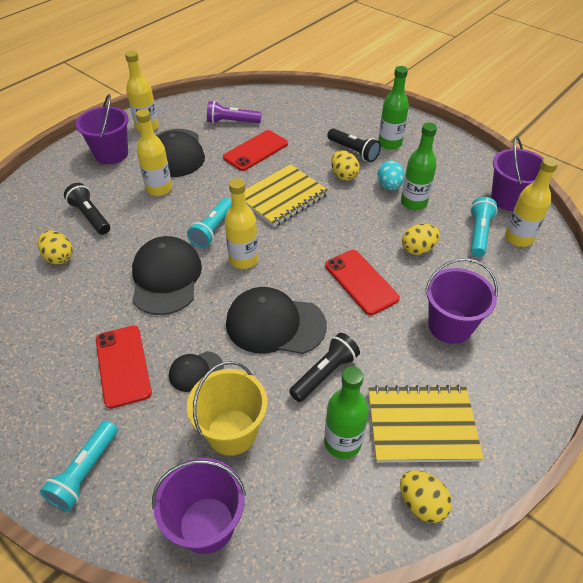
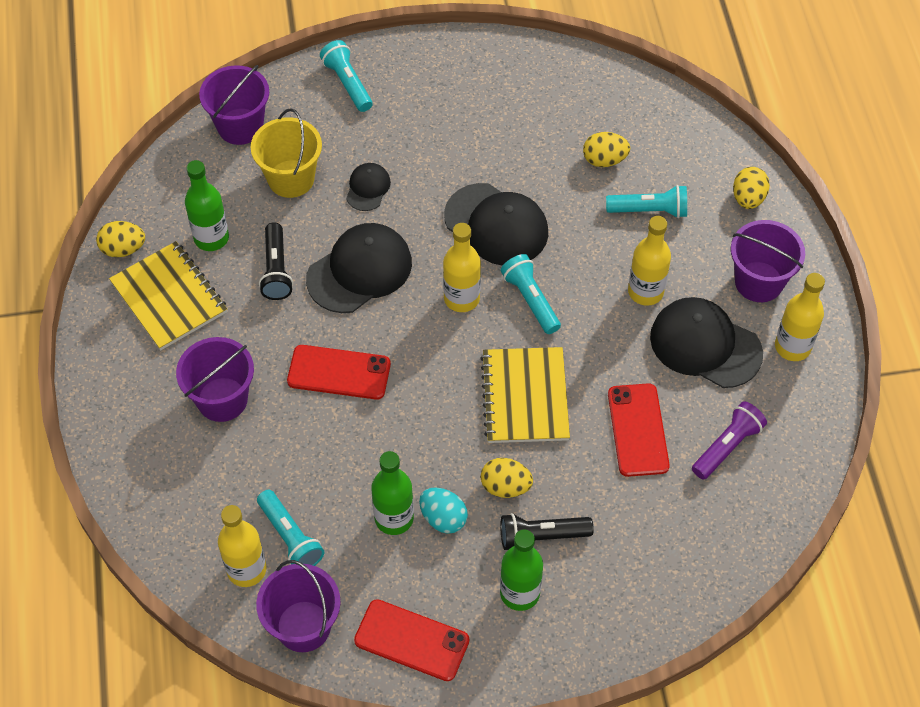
camera: 130 degrees right, 10 degrees up
black flashlight [64,183,110,235] -> turquoise flashlight [606,185,687,218]
red phone [96,326,152,409] -> red phone moved to [354,599,469,681]
yellow notebook [368,385,484,462] -> yellow notebook turned 75 degrees counterclockwise [109,241,227,351]
yellow egg [402,224,440,255] -> yellow egg moved to [733,167,770,209]

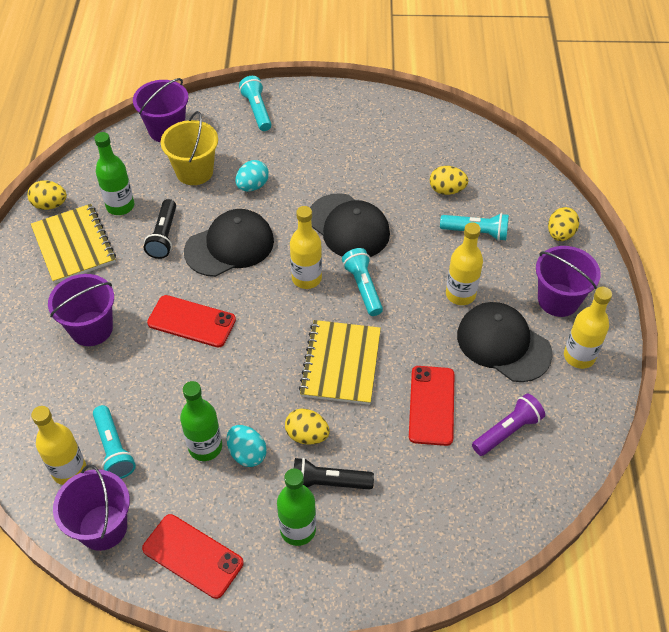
camera: 10 degrees right, 5 degrees down
black cap [346,163,391,211] -> turquoise egg [235,160,269,191]

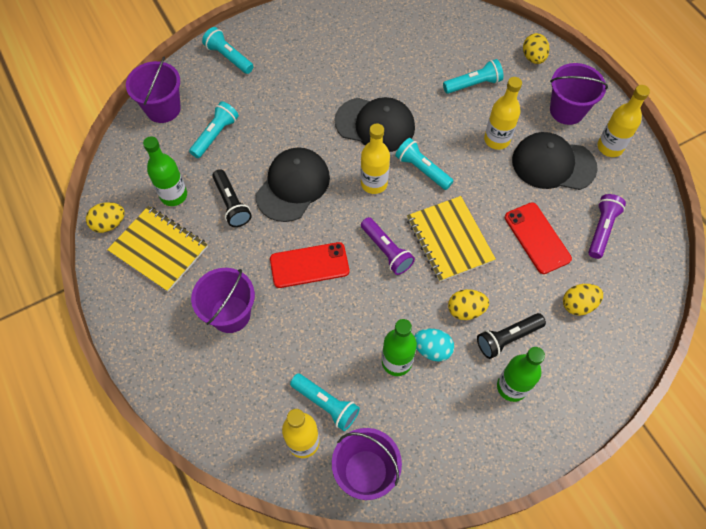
camera: 30 degrees left, 10 degrees up
red phone [142,514,244,599] -> none
yellow bucket [161,111,218,185] -> turquoise flashlight [189,101,239,158]
turquoise egg [235,160,269,191] -> none
yellow egg [430,166,468,195] -> yellow egg moved to [563,284,603,316]
none -> purple flashlight [361,217,415,275]

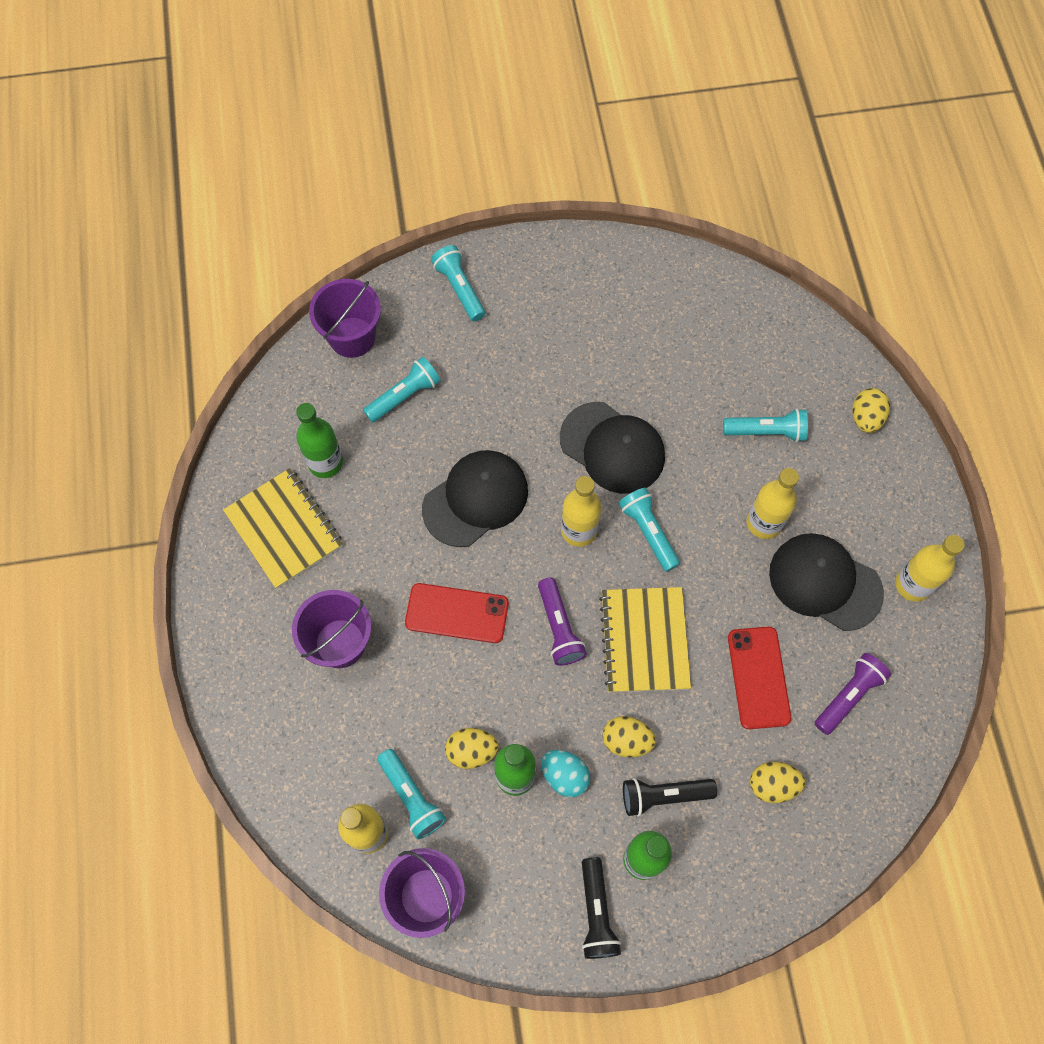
camera: 20 degrees right, 5 degrees up
yellow egg [86,202,125,233] -> yellow egg moved to [445,728,499,769]
black flashlight [212,169,252,227] -> black flashlight moved to [582,857,621,959]
purple bucket [550,63,608,125] -> none

